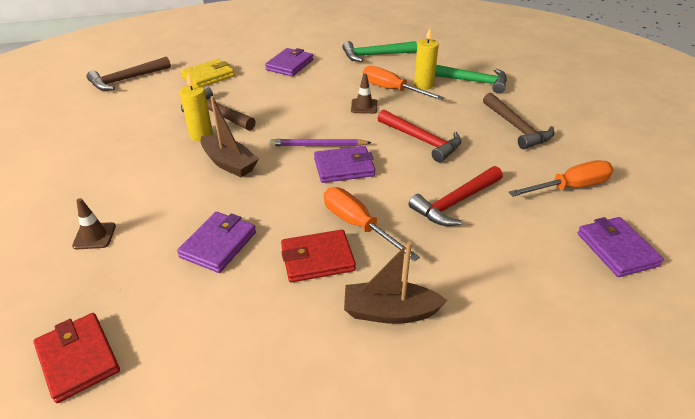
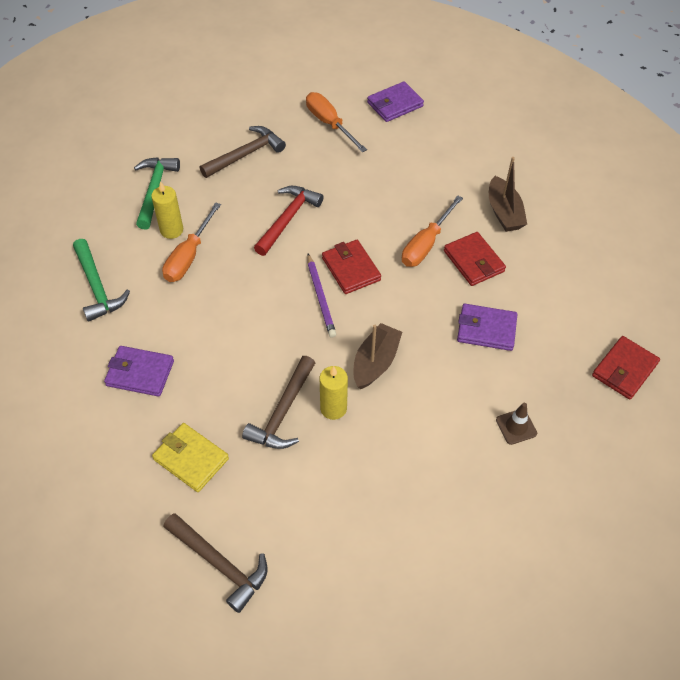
camera: 105 degrees left, 15 degrees up
purple wallet [314,146,375,183] -> red wallet [322,240,381,294]
brown traffic cone [351,74,377,114] -> none
red hammer [409,166,503,226] -> none

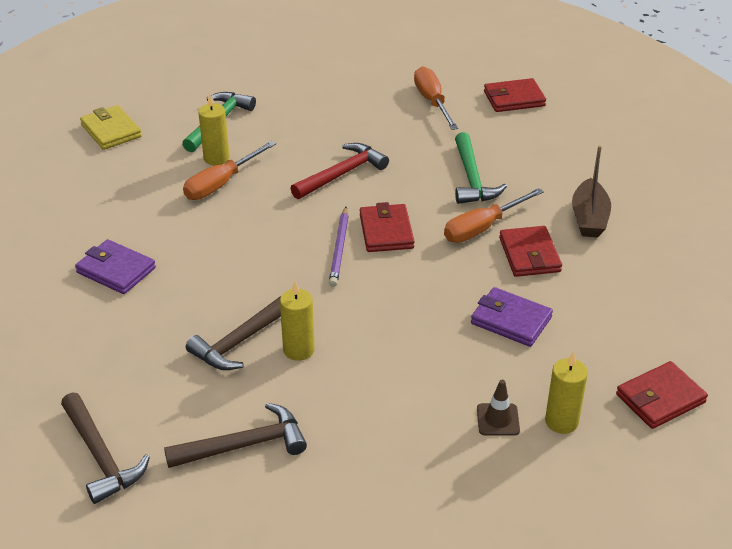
camera: 20 degrees right, 15 degrees down
green hammer [73,239,130,322] -> green hammer moved to [455,132,507,204]
yellow wallet [152,423,229,492] -> yellow wallet moved to [80,105,142,150]
brown hammer [200,126,286,178] -> brown hammer moved to [164,403,307,468]
brown boat [353,323,402,389] -> none
purple wallet [367,81,424,122] -> red wallet [484,78,546,112]
none -> yellow candle [545,351,588,434]

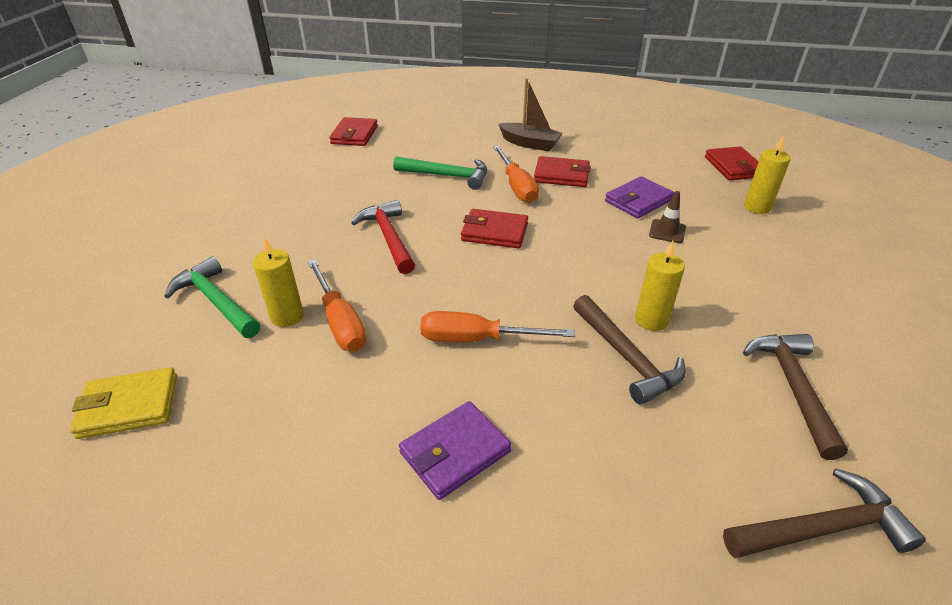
camera: 70 degrees left, 0 degrees up
purple pencil [329,207,349,287] -> none
orange screwdriver [414,66,458,130] -> orange screwdriver moved to [420,311,575,343]
brown traffic cone [477,380,520,436] -> brown traffic cone moved to [649,191,686,243]

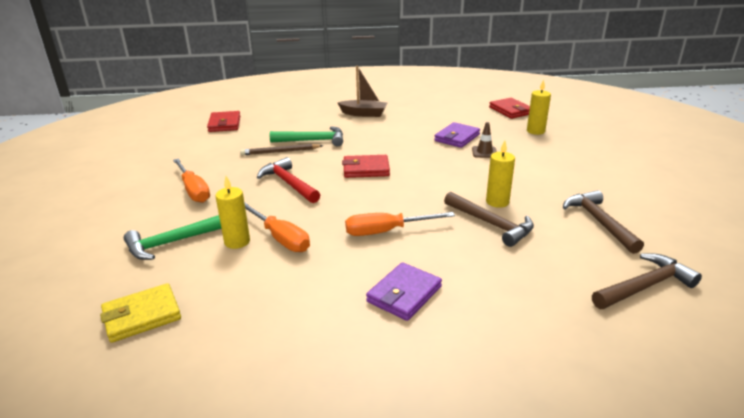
camera: 15 degrees left, 10 degrees down
green hammer [164,257,260,338] -> green hammer turned 60 degrees counterclockwise [124,215,221,260]
orange screwdriver [493,146,539,203] -> orange screwdriver moved to [173,159,210,203]
red wallet [534,156,591,187] -> none
none -> brown pencil [240,144,323,155]

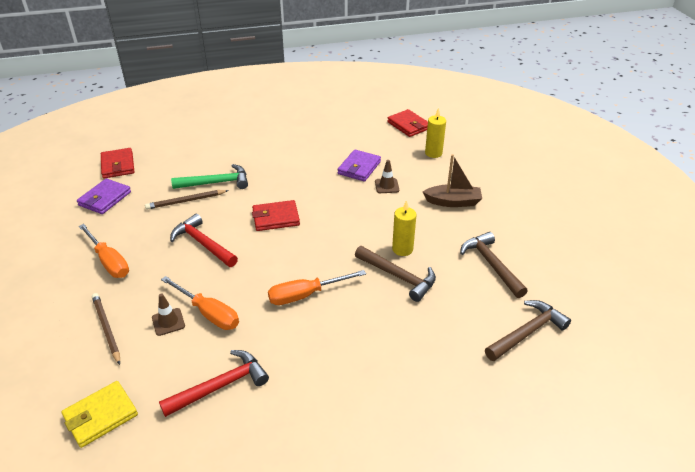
camera: 10 degrees left, 10 degrees up
green hammer [124,215,221,260] -> brown pencil [92,293,120,365]
yellow candle [215,176,250,249] -> brown traffic cone [152,293,185,336]
brown boat [337,66,387,117] -> brown boat moved to [423,154,482,207]
purple wallet [366,262,442,321] -> purple wallet moved to [77,178,131,214]
none -> red hammer [159,350,269,417]

